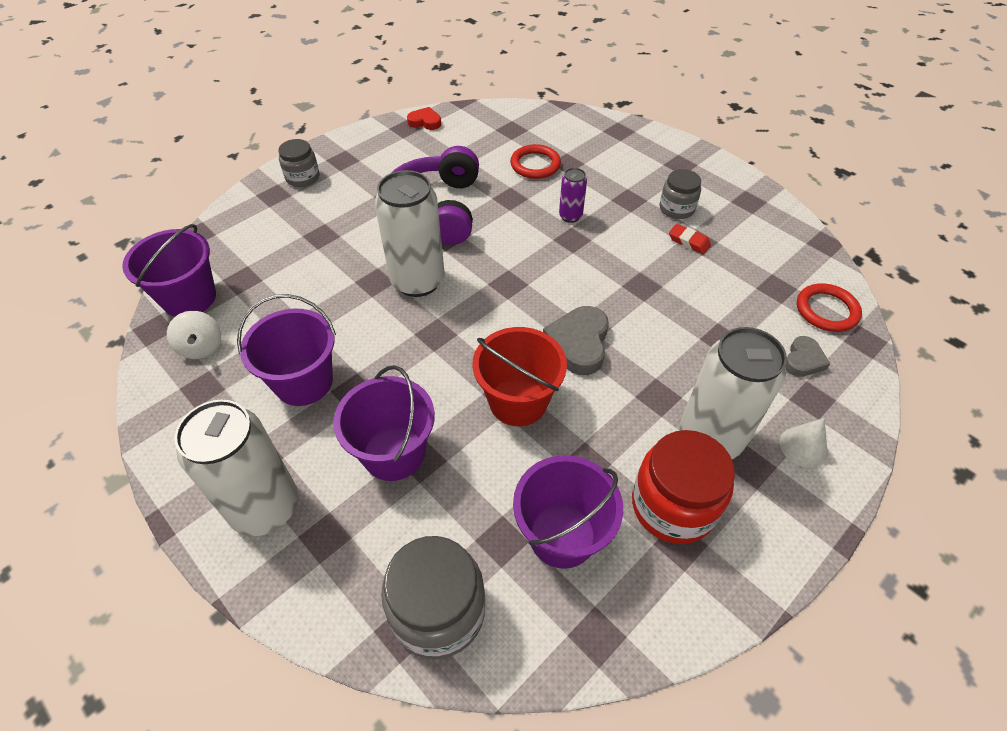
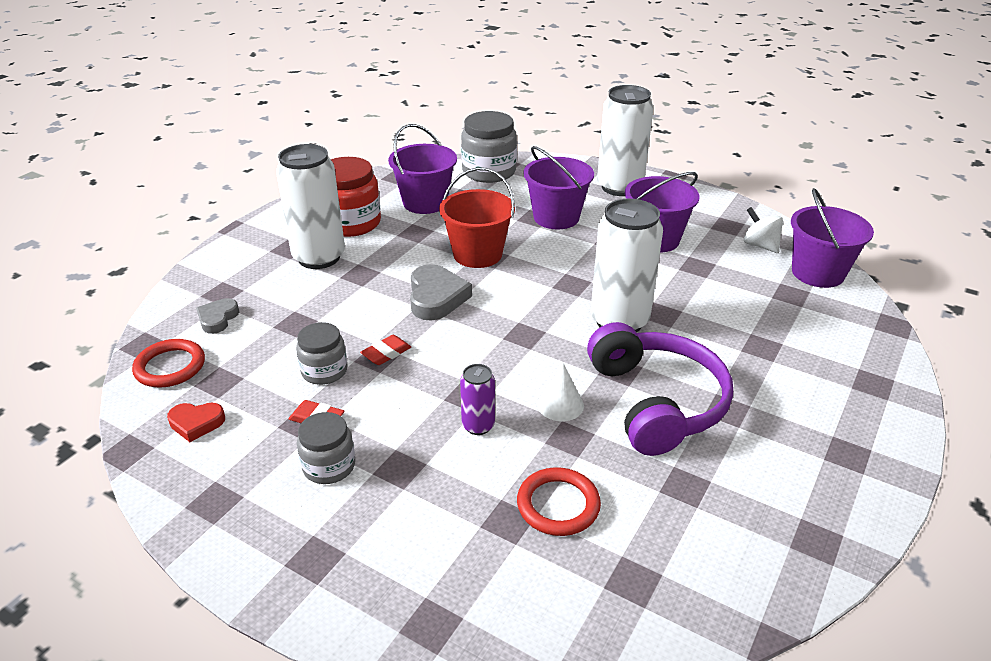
camera: 165 degrees right, 15 degrees down
grey jar [278,139,320,187] -> grey jar moved to [296,322,348,385]
red heart [407,107,441,130] -> red heart moved to [167,403,225,442]
white cone [780,418,827,468] -> white cone moved to [537,364,584,421]
none -> red eraser [360,335,411,365]

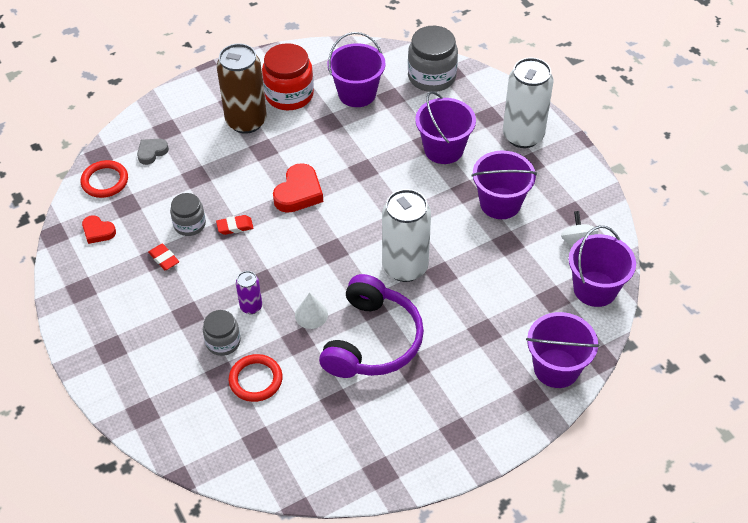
camera: 30 degrees right, 15 degrees up
white can [276,144,345,269] -> brown can [217,43,267,134]
grey jar [297,412,355,484] -> grey jar moved to [203,310,241,356]
grey heart [410,264,472,320] -> red heart [273,163,323,213]
red bucket [439,167,515,268] -> none
none -> purple bucket [526,312,599,388]

